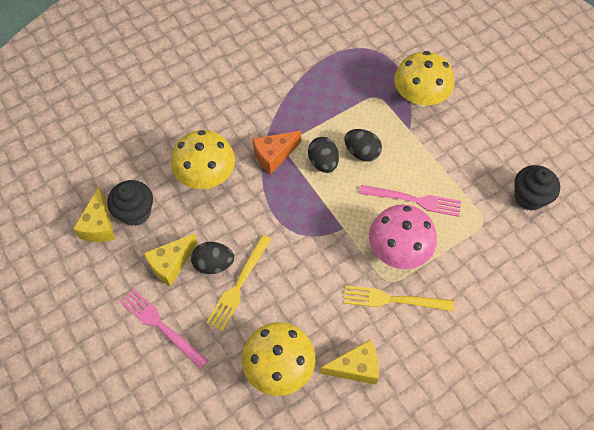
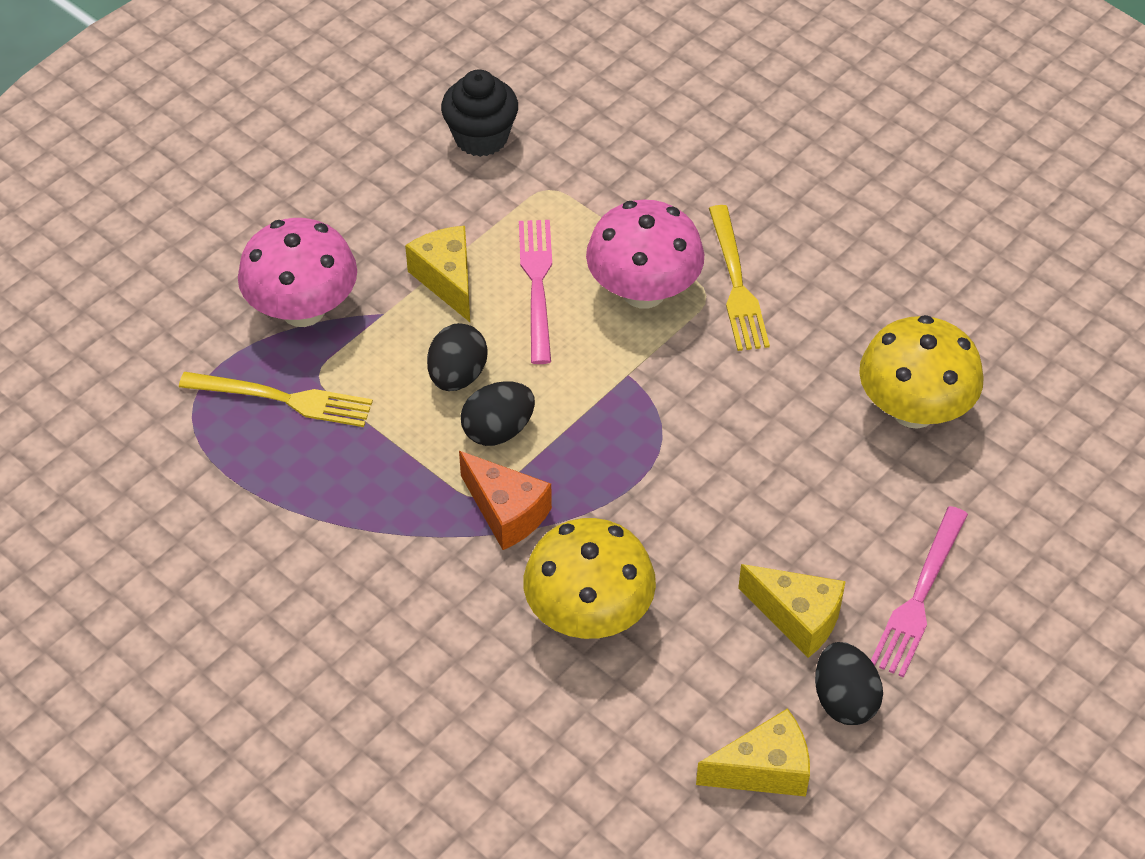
camera: 105 degrees left, 10 degrees down
black cupcake [107,180,153,226] -> none
black egg [191,242,234,274] -> black egg moved to [815,642,883,725]
yellow fork [206,235,272,331] -> yellow fork moved to [179,372,373,427]
yellow cheese [319,340,379,384] -> yellow cheese moved to [405,226,470,322]
yellow mushroom [394,51,454,107] -> pink mushroom [238,218,357,327]

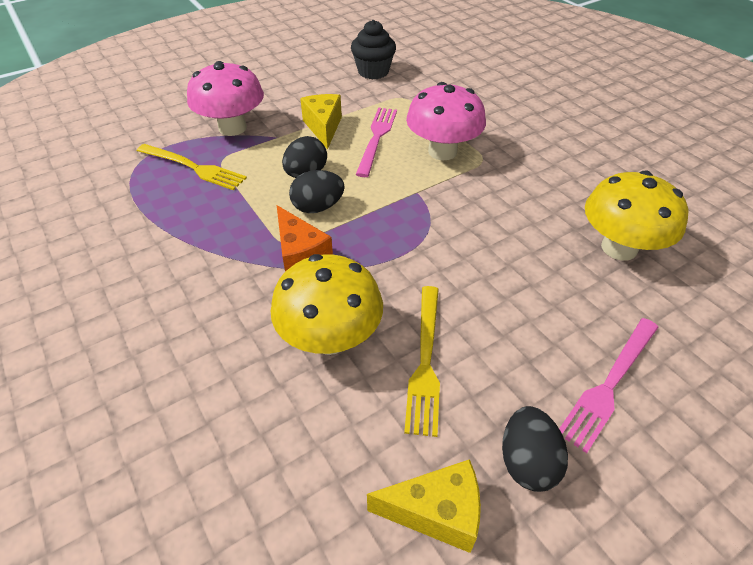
camera: 15 degrees right, 5 degrees down
yellow fork [709,205,770,351] -> yellow fork moved to [404,286,440,437]
yellow cheese [738,564,846,658] -> none

